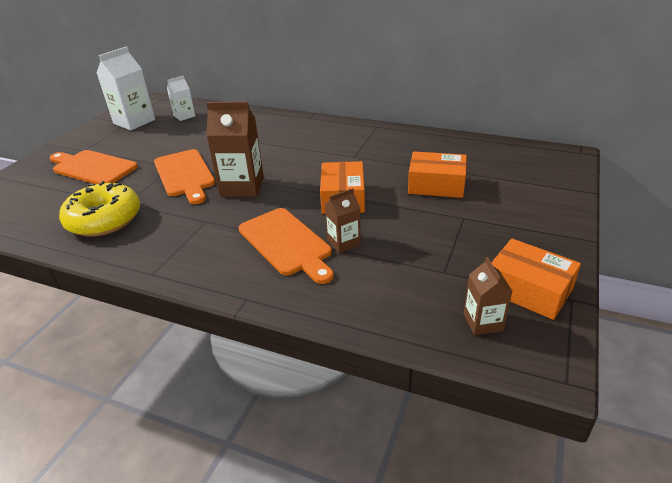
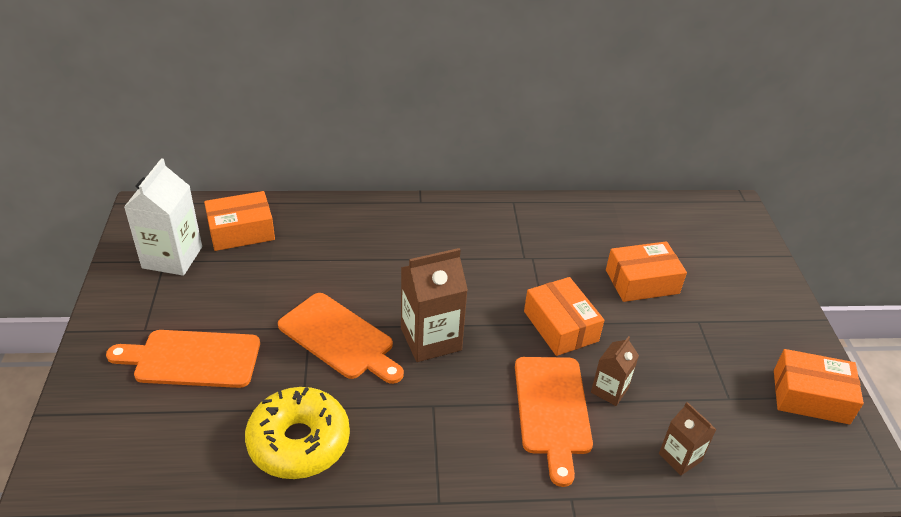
camera: 30 degrees left, 5 degrees up
white carton [167,76,195,121] -> orange box [204,191,275,251]
orange cutting board [239,208,334,284] -> orange cutting board turned 60 degrees clockwise [515,357,593,487]
brown carton [463,257,512,335] -> brown carton moved to [659,402,716,475]

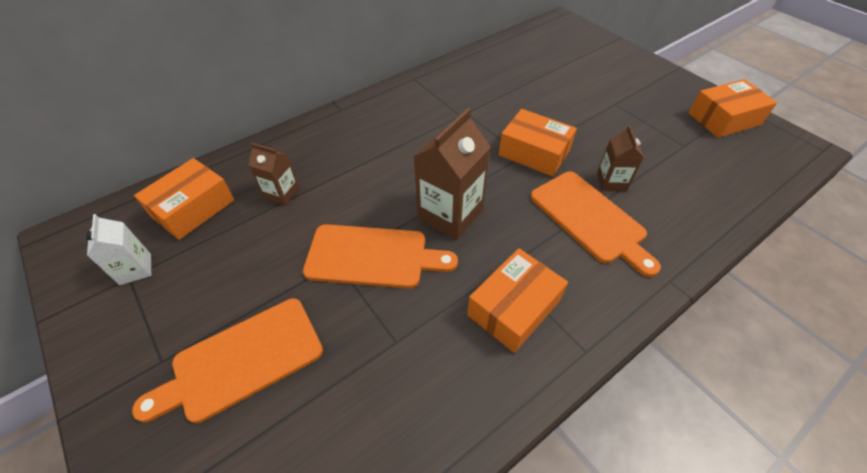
camera: 30 degrees left, 10 degrees up
white carton [124,158,202,276] -> white carton [86,214,151,285], size x0.56
yellow donut [245,387,350,479] -> none
orange box [606,241,687,302] -> orange box moved to [467,248,568,353]
brown carton [659,402,716,475] -> brown carton moved to [248,143,300,206]

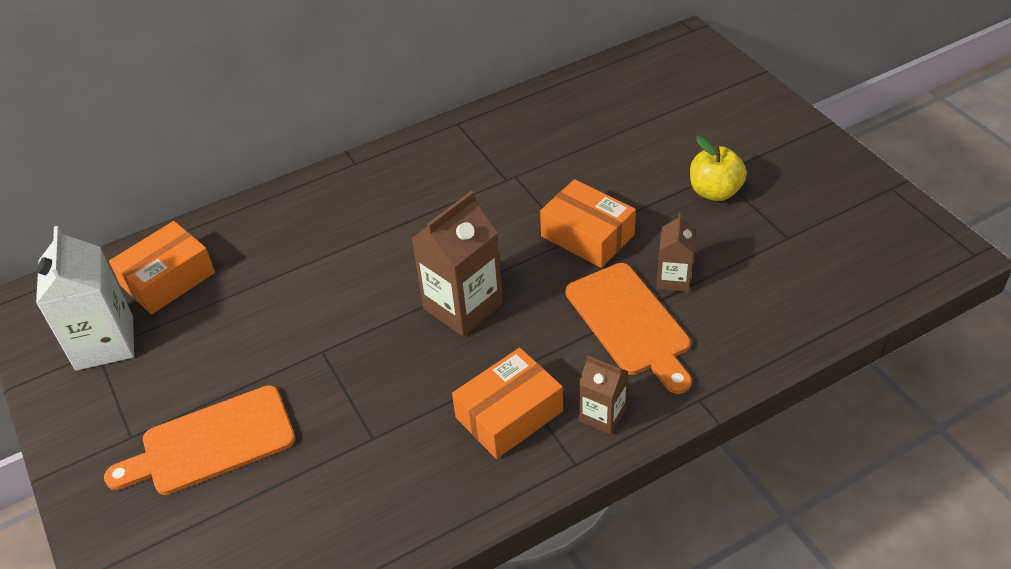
camera: 10 degrees right, 5 degrees down
white carton [86,214,151,285] -> white carton [36,226,134,371], size x1.77
brown carton [248,143,300,206] -> brown carton moved to [579,356,628,435]
orange cutting board [303,224,458,289] -> none
orange box [689,79,777,138] -> none
none -> yellow apple [690,136,747,201]

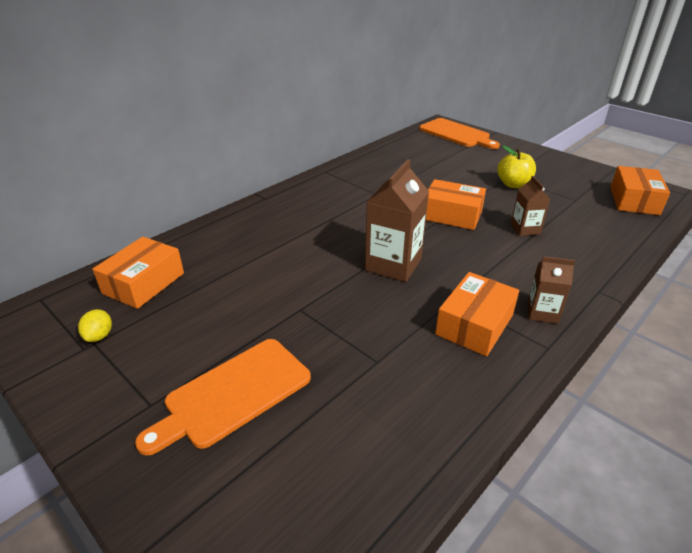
camera: 20 degrees left, 10 degrees down
white carton [36,226,134,371] -> yellow lemon [78,309,112,342]
orange cutting board [565,263,692,394] -> orange cutting board moved to [419,118,500,149]
none -> orange box [611,166,670,215]

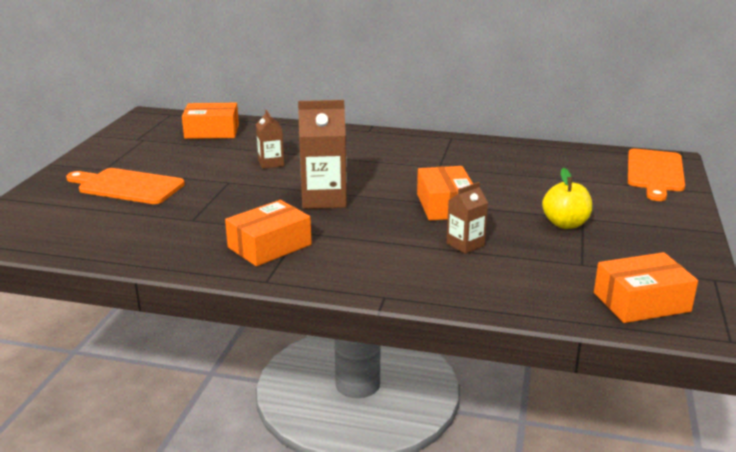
camera: 60 degrees right, 10 degrees down
yellow lemon [78,309,112,342] -> none
orange box [435,272,519,356] -> orange box turned 45 degrees counterclockwise [225,200,312,266]
brown carton [527,256,575,324] -> brown carton moved to [256,110,284,169]

